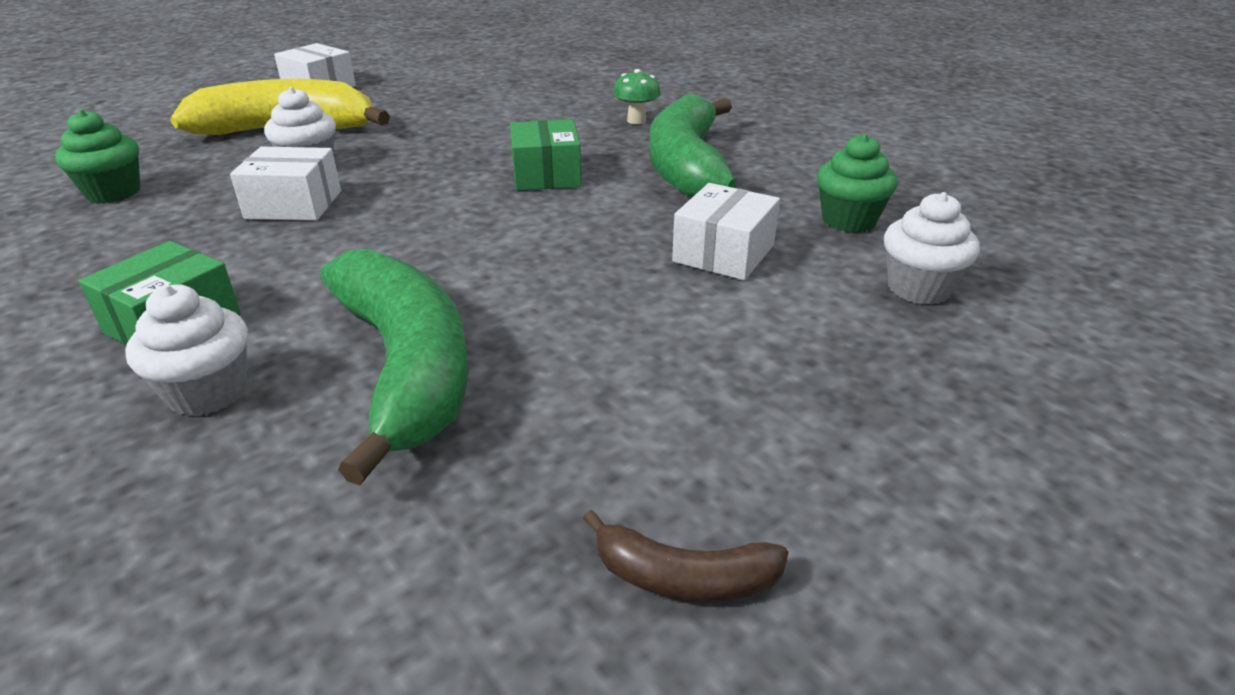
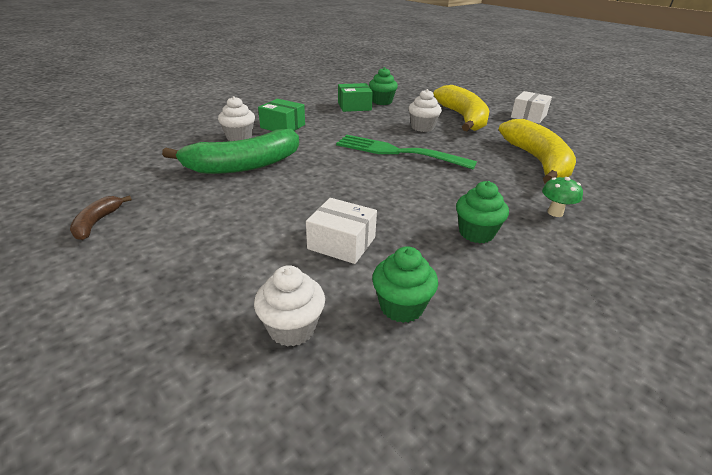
camera: 85 degrees right, 0 degrees up
white box [230,147,341,221] -> none
green box [510,119,582,190] -> green box moved to [338,83,373,112]
green banana [649,94,736,198] -> green cupcake [456,181,509,243]
none -> green fork [336,135,477,170]
none -> yellow banana [499,119,576,184]

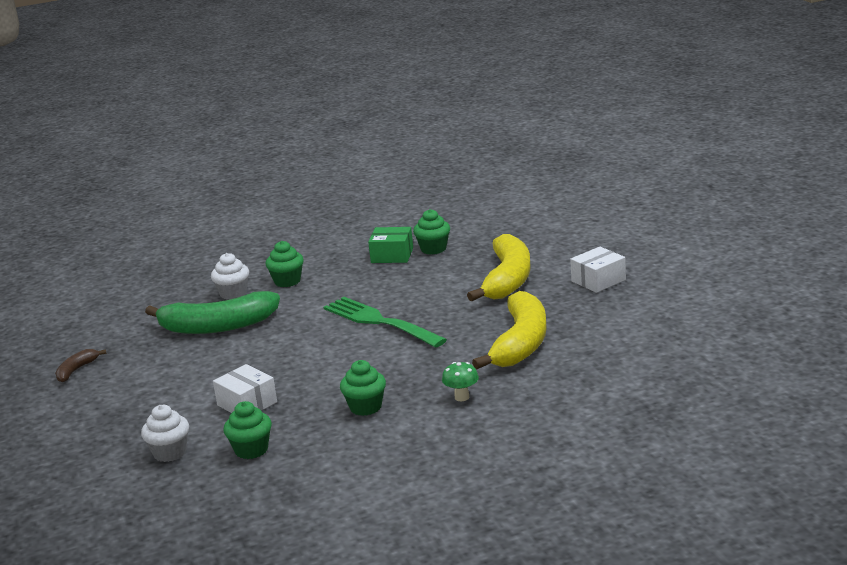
camera: 25 degrees right, 10 degrees down
green box [258,99,305,131] -> green cupcake [266,241,304,287]
white cupcake [408,89,442,132] -> none

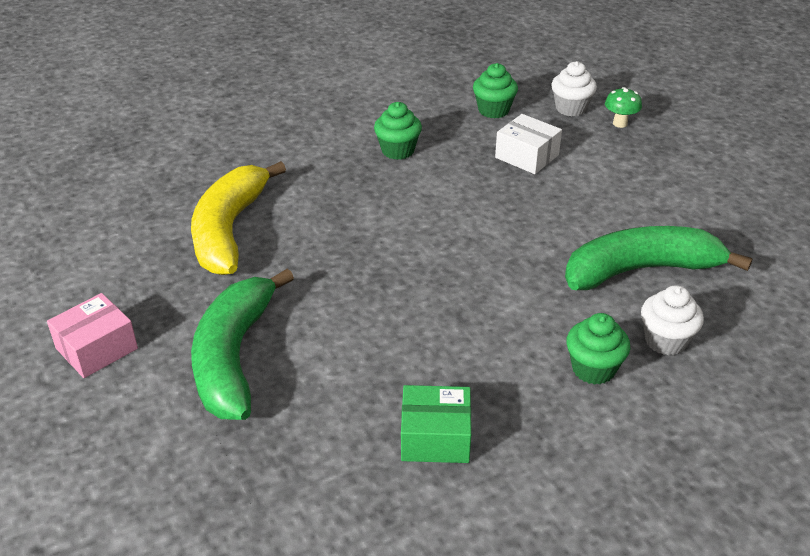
camera: 170 degrees right, 15 degrees up
brown banana [55,349,107,382] -> none
green fork [323,297,447,348] -> none
green cupcake [413,209,450,255] -> none
green mushroom [442,362,479,401] -> green mushroom moved to [605,87,642,128]
yellow banana [467,234,530,301] -> green banana [191,269,294,420]
white box [570,247,626,293] -> pink box [47,293,138,378]

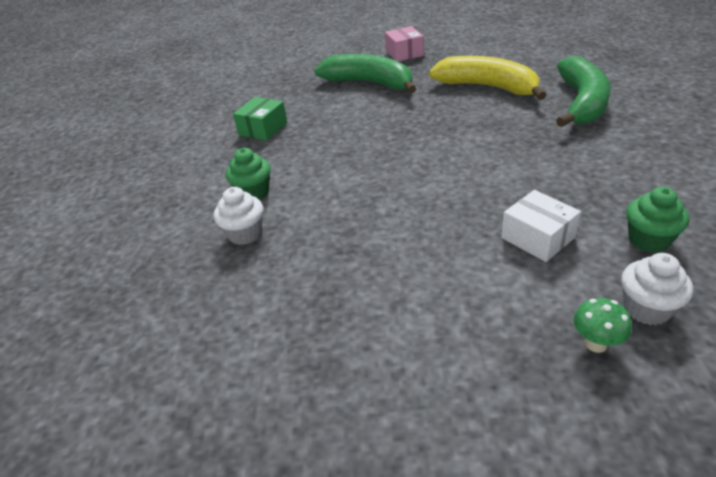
camera: 120 degrees right, 0 degrees up
green cupcake [374,102,422,160] -> none
white box [495,114,562,174] -> white box turned 75 degrees clockwise [501,190,581,262]
green banana [565,226,753,290] -> green banana moved to [556,56,611,127]

